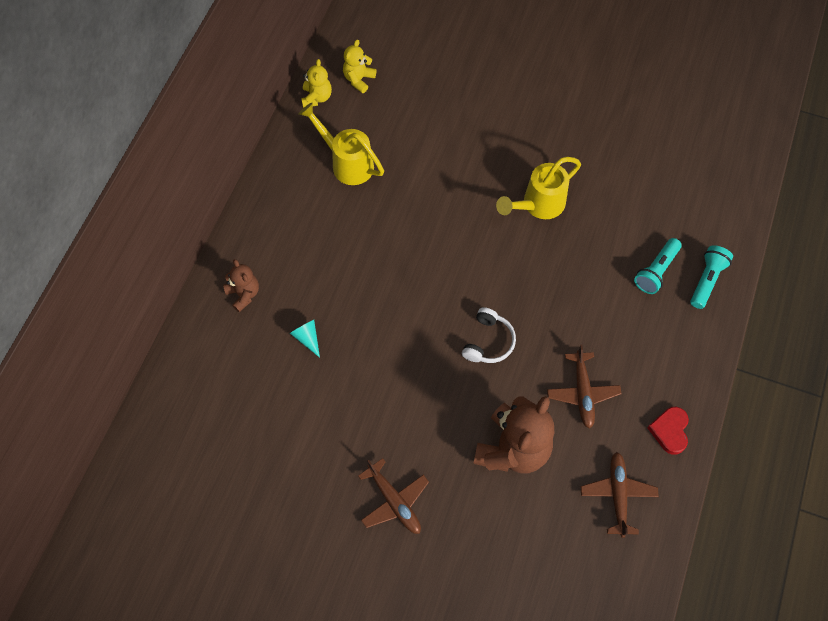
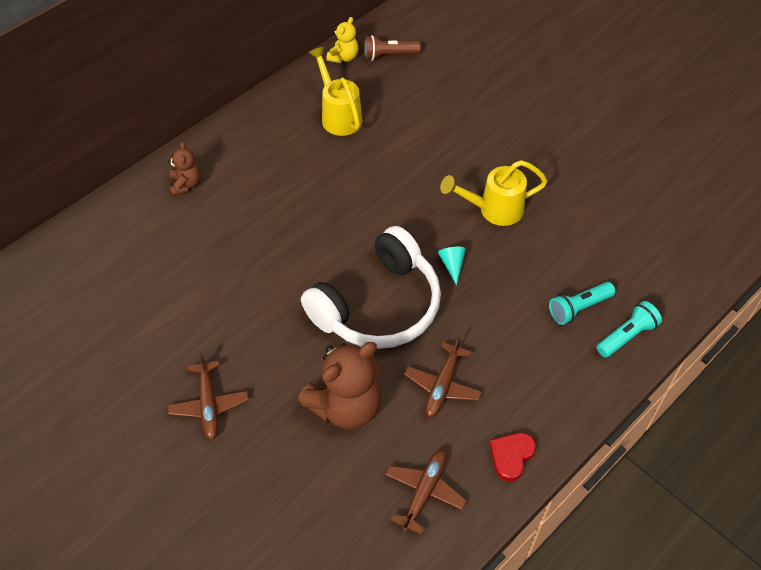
camera: 25 degrees right, 10 degrees down
turquoise cone [290,320,320,358] -> turquoise cone moved to [438,247,466,286]
yellow teddy bear [343,40,376,93] -> brown flashlight [364,35,421,61]
white headphones [462,307,516,363] -> white headphones [301,226,441,349], size x2.25

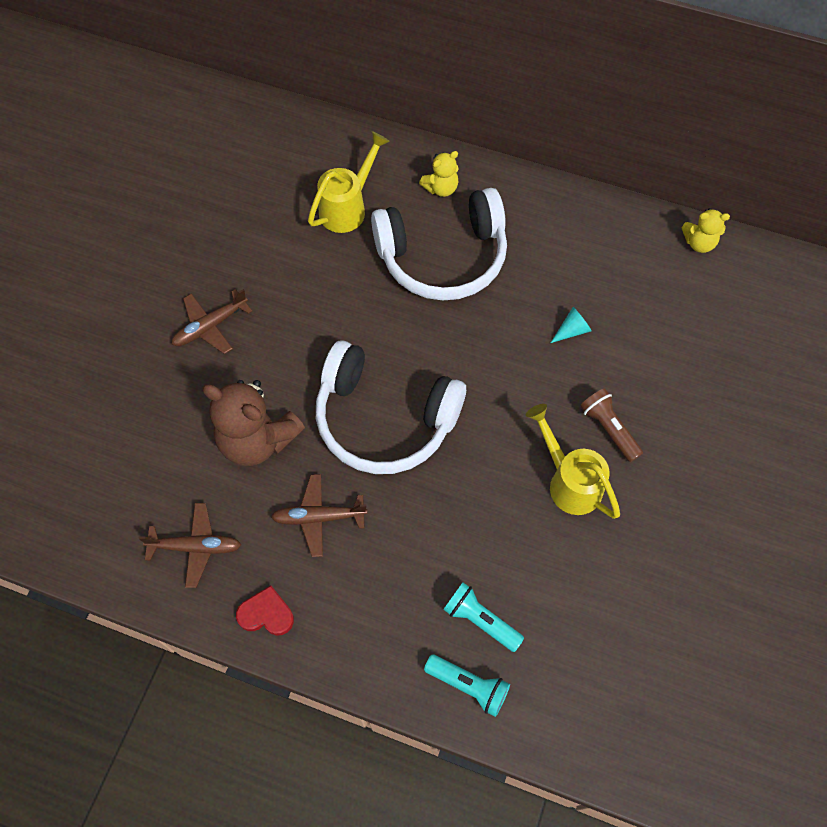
camera: 65 degrees right, 10 degrees up
brown teddy bear [168,142,201,196] -> yellow teddy bear [419,151,459,197]
yellow watering can [308,46,362,136] -> yellow watering can moved to [308,131,390,233]
brown flashlight [364,35,421,61] -> brown flashlight moved to [580,388,643,462]
turquoise cone [438,247,466,286] -> turquoise cone moved to [551,307,592,343]
none -> white headphones [371,188,507,300]

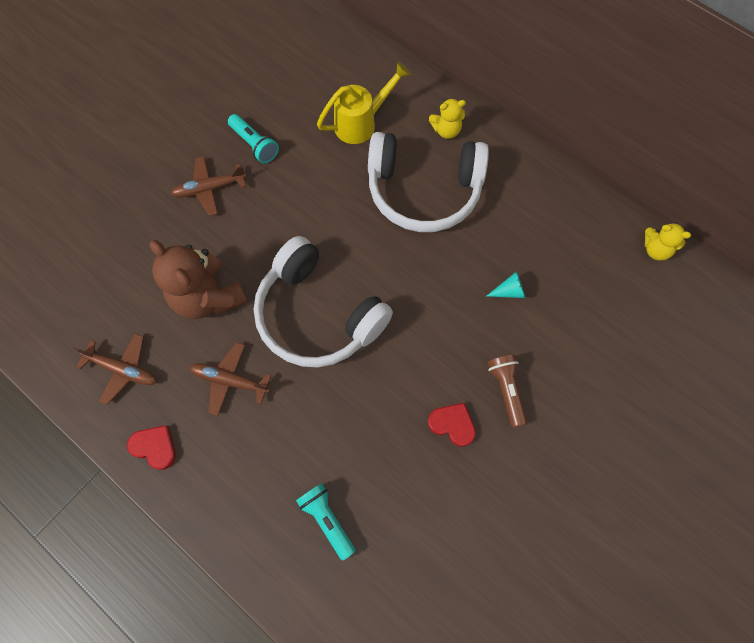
camera: 20 degrees right, 5 degrees up
turquoise flashlight [424,654,510,717] -> turquoise flashlight moved to [228,114,279,163]
yellow watering can [526,404,620,519] -> red heart [428,403,476,447]

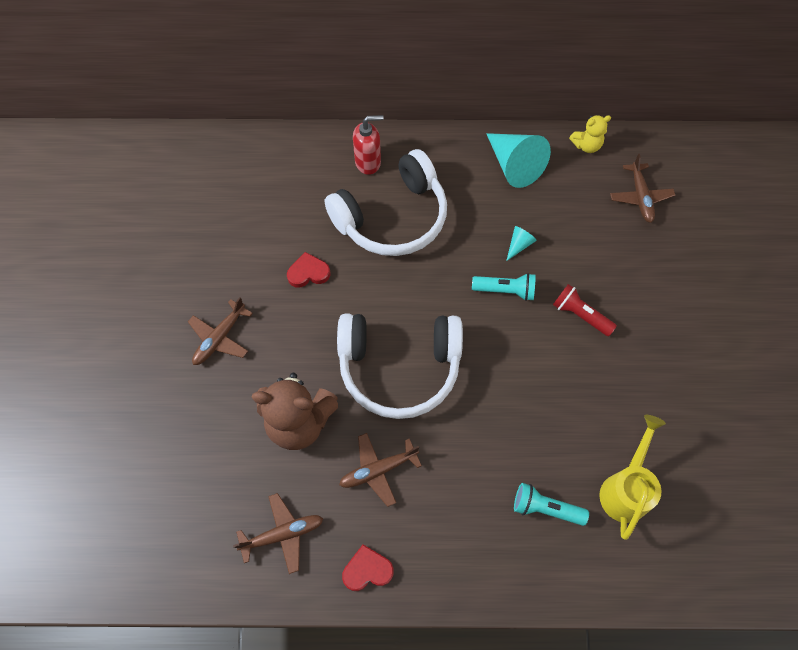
camera: 40 degrees left, 5 degrees down
turquoise flashlight [228,114,279,163] -> turquoise flashlight moved to [472,273,536,301]
yellow watering can [317,61,411,144] -> yellow watering can moved to [599,415,666,540]
red heart [428,403,476,447] -> red heart moved to [287,252,330,288]
yellow teddy bear [429,98,466,139] -> red soap dispenser [353,115,384,175]
brown flashlight [487,355,527,427] -> red flashlight [553,284,617,336]
none -> turquoise cone [486,133,551,188]
none -> brown plane [610,154,675,223]

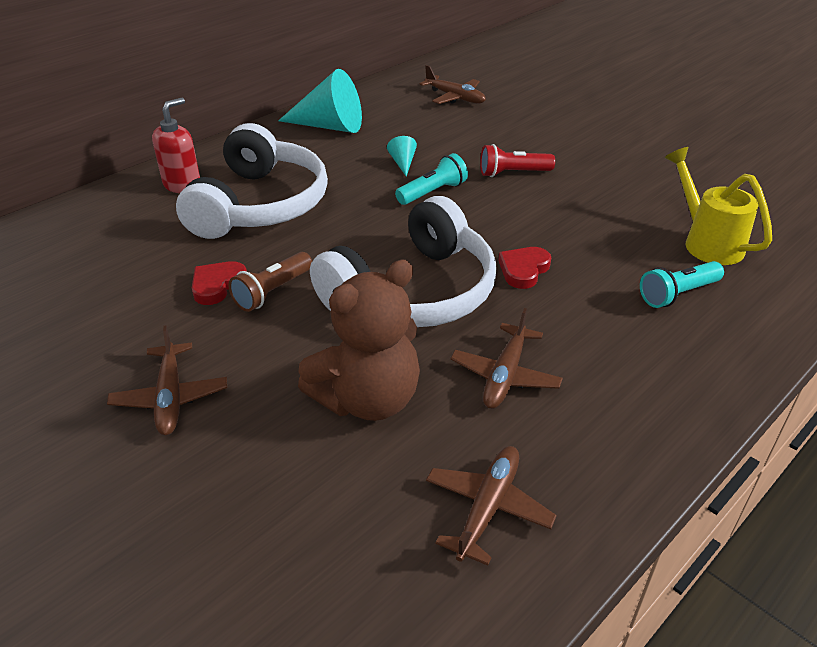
camera: 45 degrees left, 25 degrees down
red heart [342,545,394,591] -> red heart moved to [498,247,551,289]
yellow teddy bear [569,115,611,153] -> none
none -> brown flashlight [229,252,312,312]

